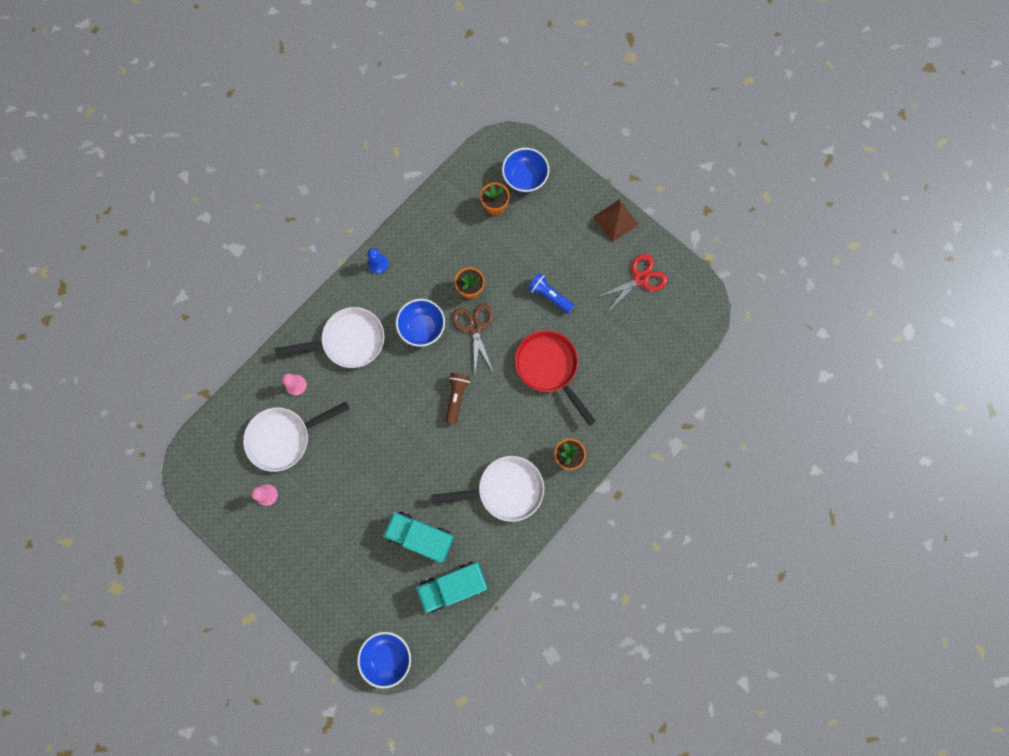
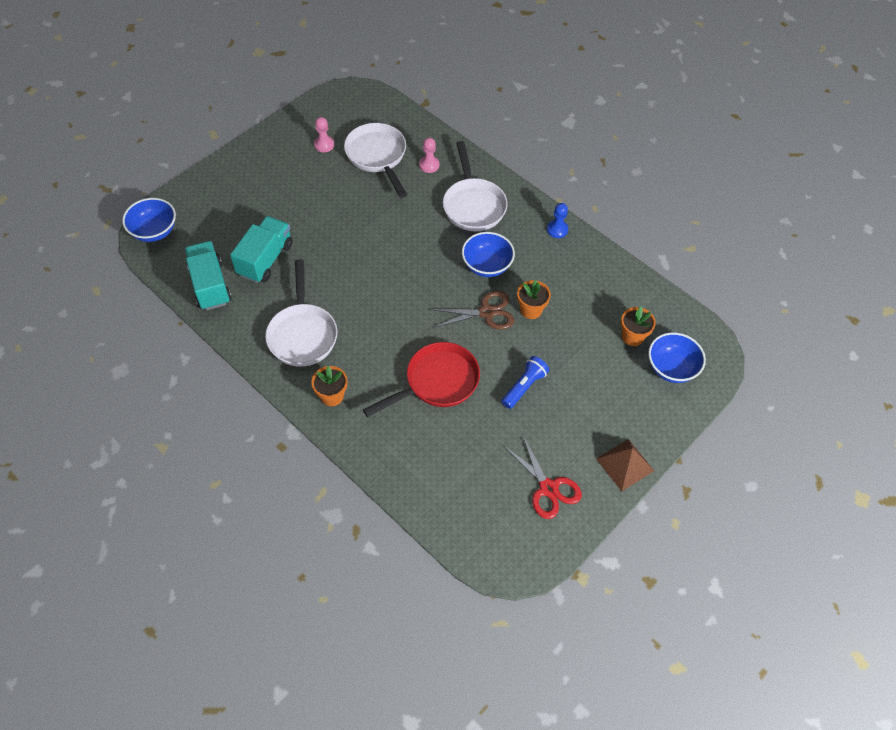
camera: 90 degrees right, 20 degrees down
brown flashlight [445,373,470,424] -> none

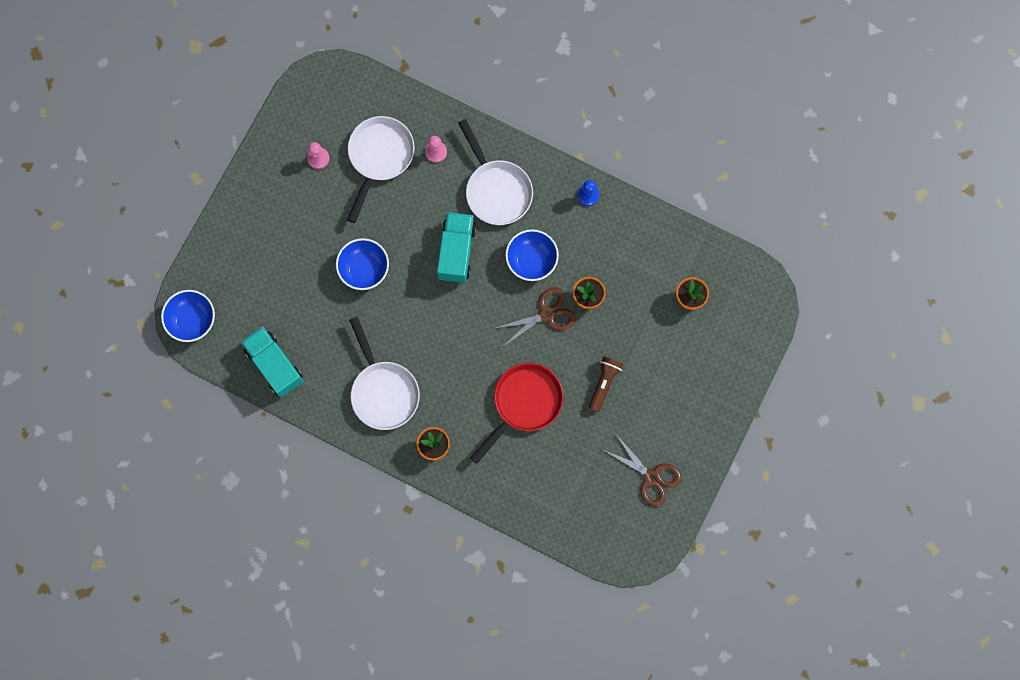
camera: 15 degrees left, 20 degrees up
turquoise truck [230,216,293,283] -> turquoise truck moved to [437,212,476,283]
white pan [344,123,407,198] -> white pan turned 60 degrees clockwise [347,116,415,223]
blue flashlight [502,356,549,409] -> brown flashlight [588,357,623,412]
red scissors [504,434,582,519] -> brown scissors [603,433,682,507]
brown pyramid [596,439,654,491] -> none
blue bowl [648,332,706,383] -> blue bowl moved to [336,238,389,290]

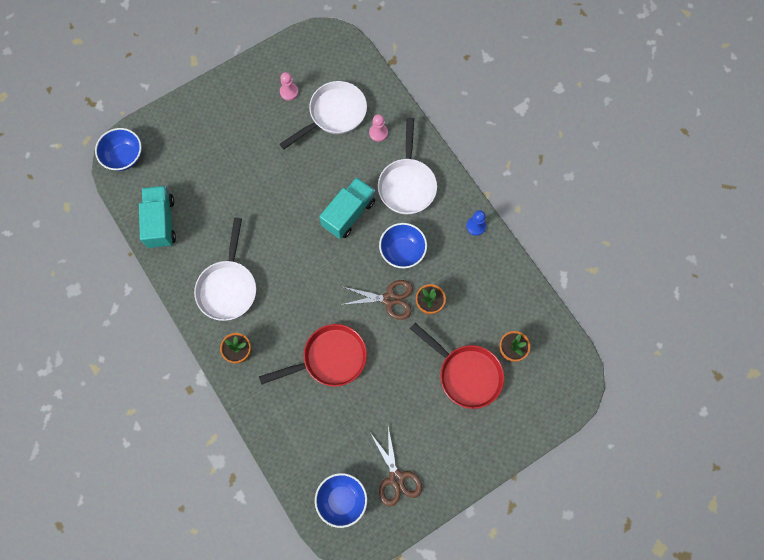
camera: 30 degrees right, 5 degrees down
blue bowl [336,238,389,290] -> blue bowl moved to [315,473,367,528]
brown flashlight [588,357,623,412] -> none
none -> red pan [410,323,504,409]

